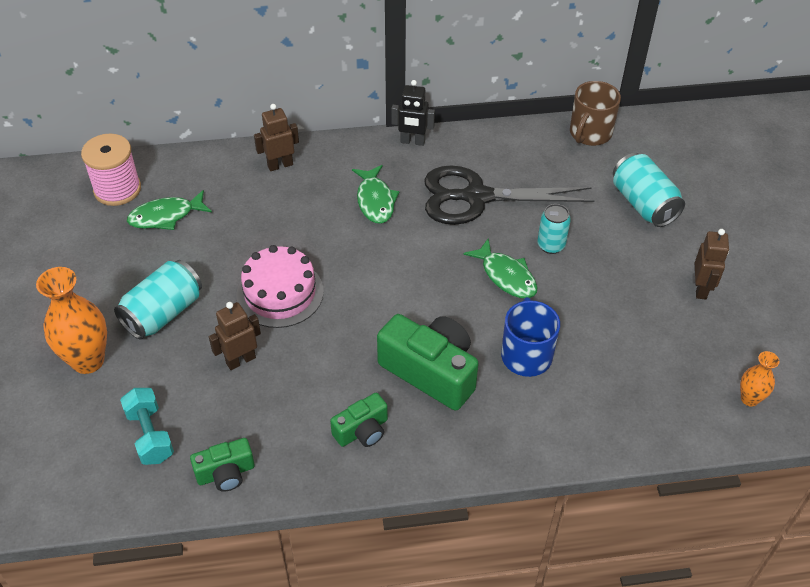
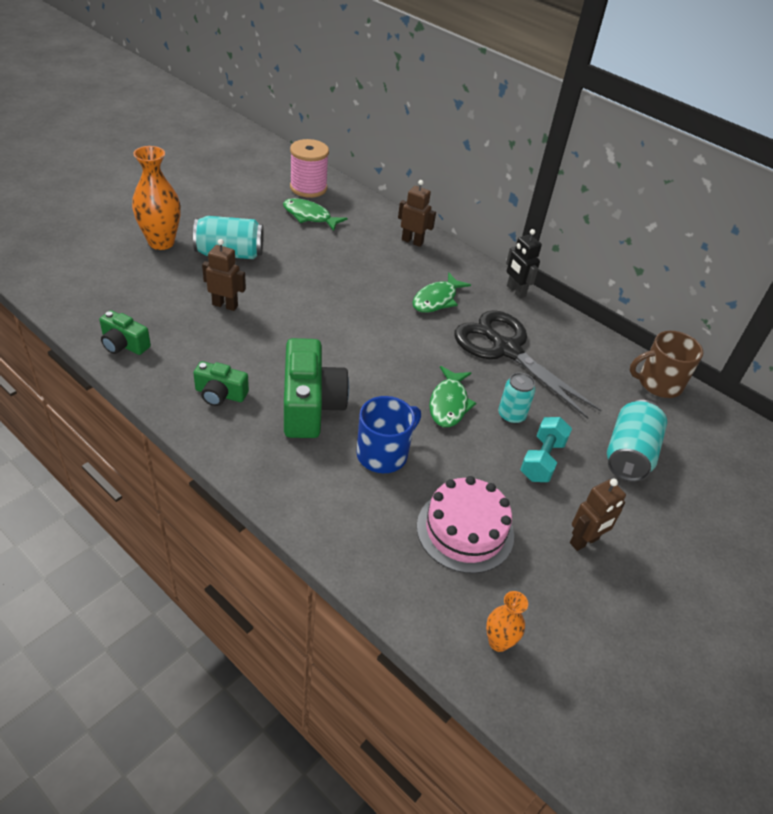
camera: 45 degrees right, 5 degrees down
turquoise dumbbell [120,388,174,465] -> turquoise dumbbell moved to [520,417,572,482]
pink cake [237,245,324,328] -> pink cake moved to [417,476,514,574]

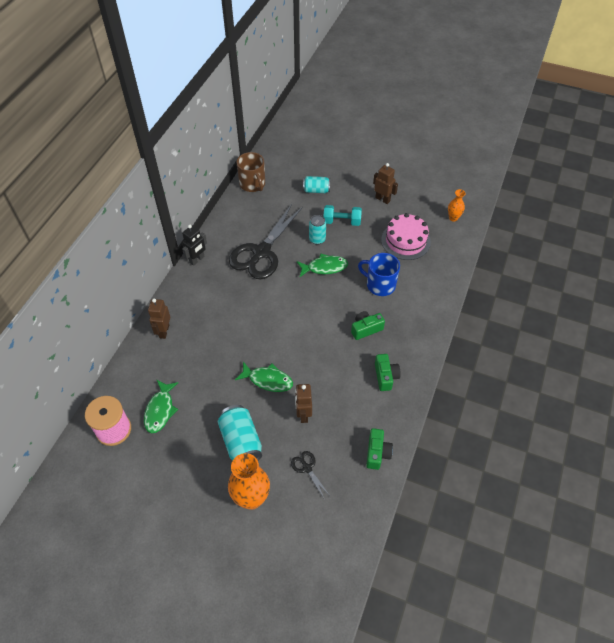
camera: 105 degrees left, 10 degrees up
green camera [284,338,349,438] -> green camera [351,311,385,340], size x0.55
green fish [412,272,471,313] -> green fish moved to [235,362,293,392]
turquoise can [607,400,667,482] -> turquoise can [303,176,330,193], size x0.64
none -> black scissors [291,451,330,500]

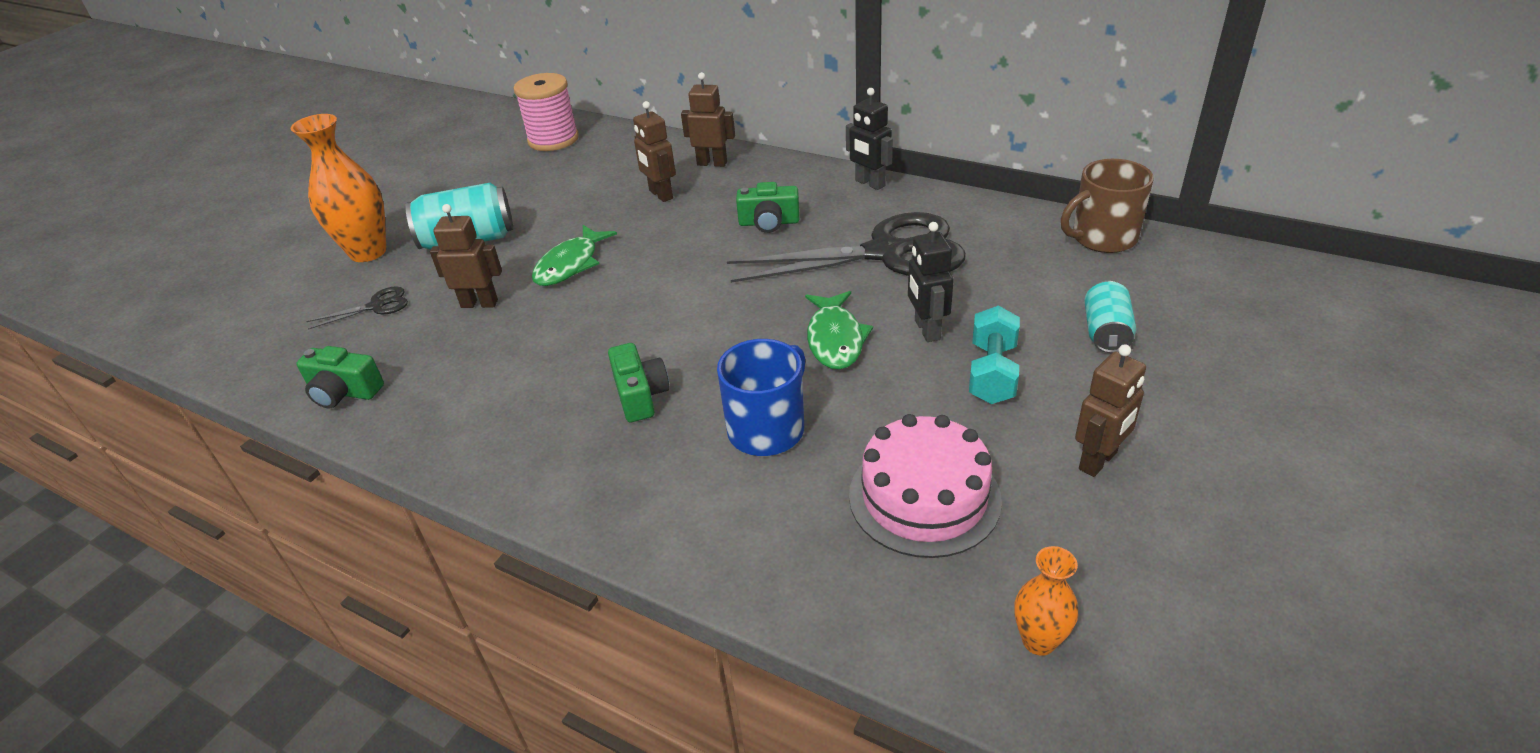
camera: 100 degrees right, 15 degrees down
green fish [144,380,178,433] -> none
black scissors [229,204,303,279] -> black scissors turned 135 degrees clockwise [727,212,966,283]
turquoise can [309,215,326,245] -> black robot [908,222,954,342]
green camera [375,354,401,391] -> green camera moved to [736,182,799,233]
none -> brown robot [633,101,676,202]

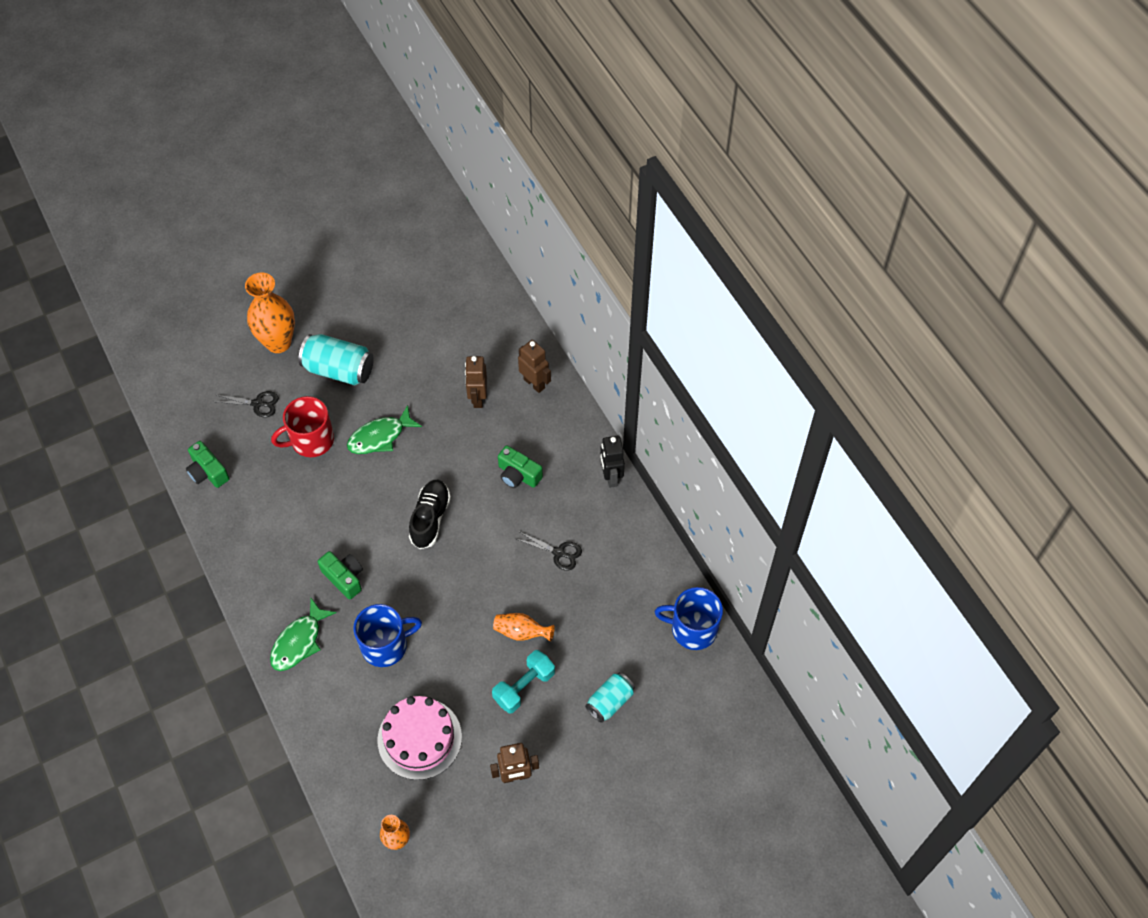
camera: 30 degrees right, 20 degrees up
brown robot [430,204,502,308] -> red mug [271,396,334,457]
pink spool [513,73,579,151] -> none
green camera [608,343,670,422] -> green camera turned 60 degrees counterclockwise [318,551,363,600]
black scissors [727,212,966,283] -> black scissors [516,532,582,571], size x0.41
green fish [805,291,873,370] -> green fish moved to [270,598,337,671]
black robot [908,222,954,342] -> orange vase [493,613,555,642]
brown mug [1061,159,1154,253] -> blue mug [655,587,723,650]
none -> black shoe [409,480,451,549]

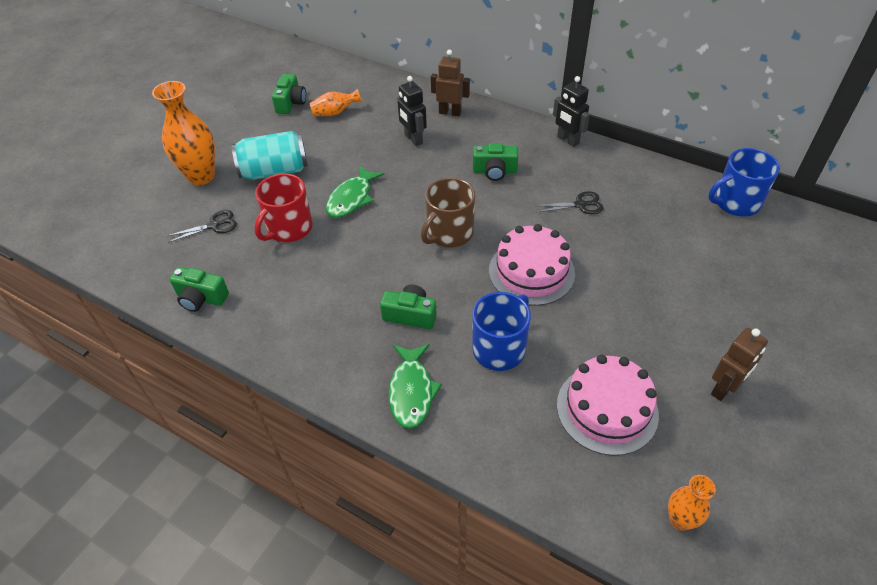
camera: 30 degrees left, 10 degrees down
black shoe [409,480,451,549] -> brown mug [421,178,475,247]
brown robot [465,356,487,408] -> black robot [397,76,427,146]
turquoise dumbbell [492,650,555,713] -> none
orange vase [493,613,555,642] -> orange vase moved to [309,89,362,116]
turquoise can [585,672,635,723] -> none
none -> green camera [272,74,306,114]
none -> pink cake [489,224,575,306]

